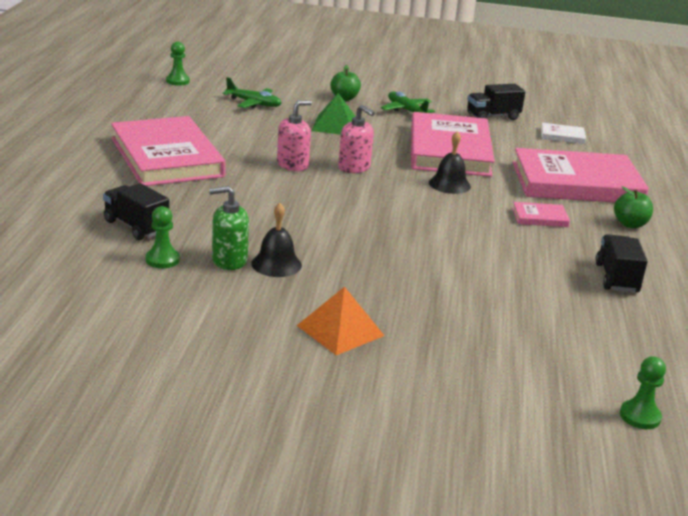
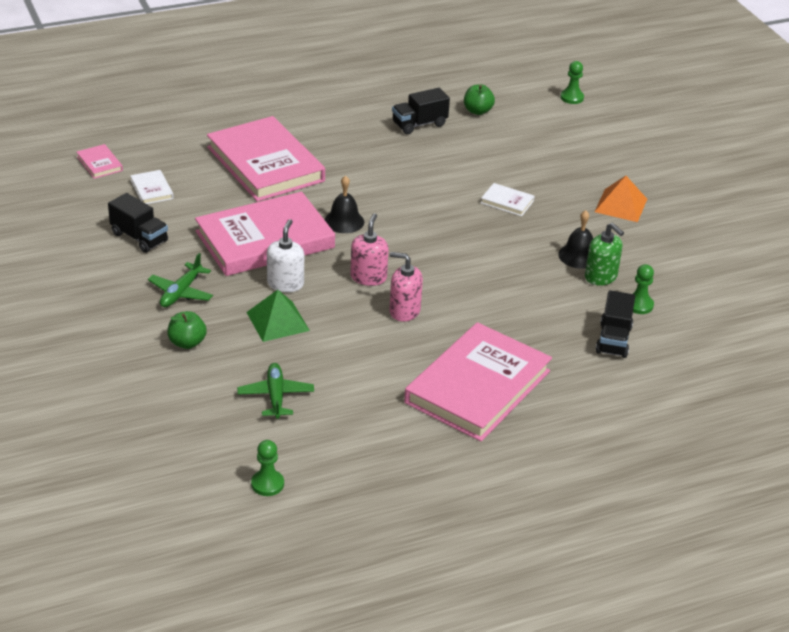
camera: 120 degrees left, 10 degrees up
pink book [512,202,570,227] -> pink book moved to [77,144,123,179]
green apple [614,186,653,228] -> green apple moved to [464,85,495,115]
none -> white soap dispenser [267,219,304,292]
none -> white book [481,183,534,216]

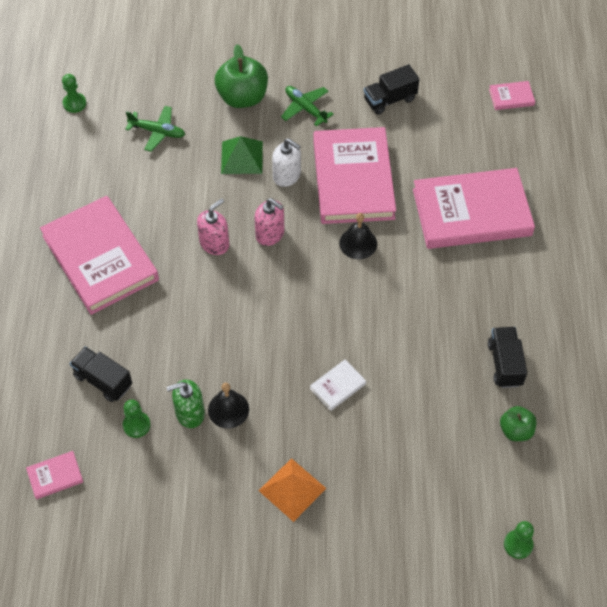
camera: 115 degrees right, 20 degrees up
white book [130,170,174,204] -> none
green apple [167,311,207,349] -> green apple [215,44,268,108], size x1.75
none -> pink book [26,451,83,499]

